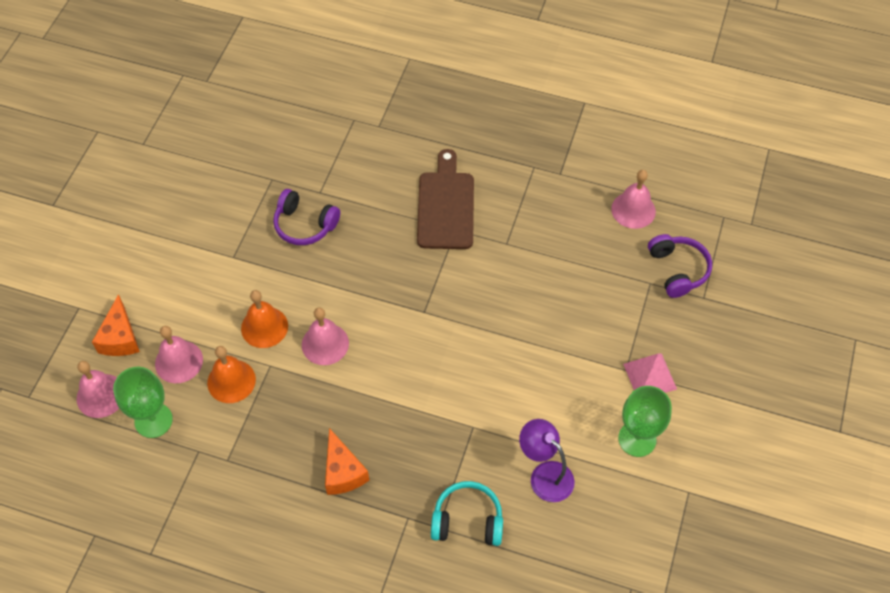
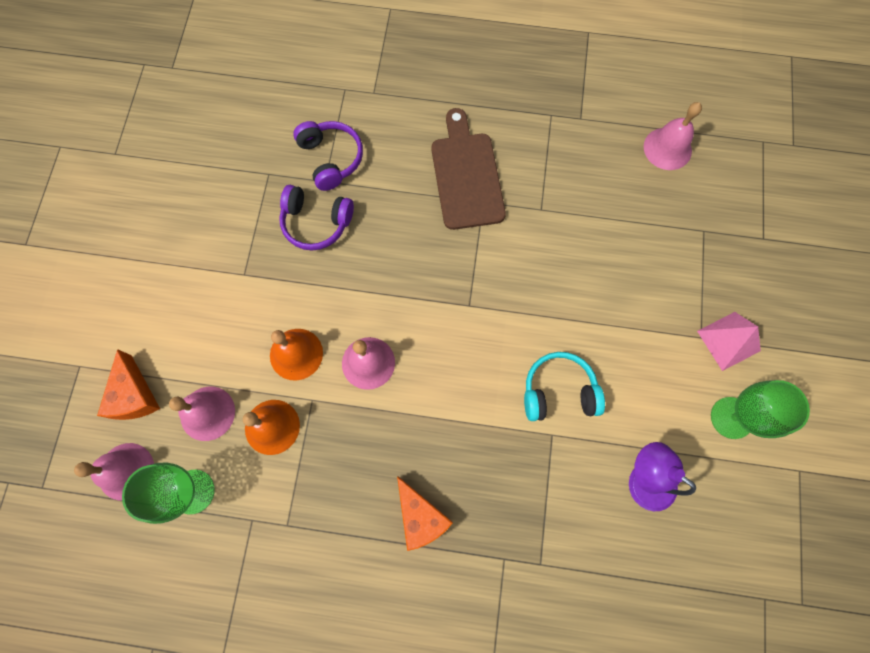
camera: 10 degrees left, 15 degrees up
turquoise headphones [431,481,503,546] -> turquoise headphones moved to [524,352,605,421]
purple headphones [648,234,712,298] -> purple headphones moved to [293,121,363,191]

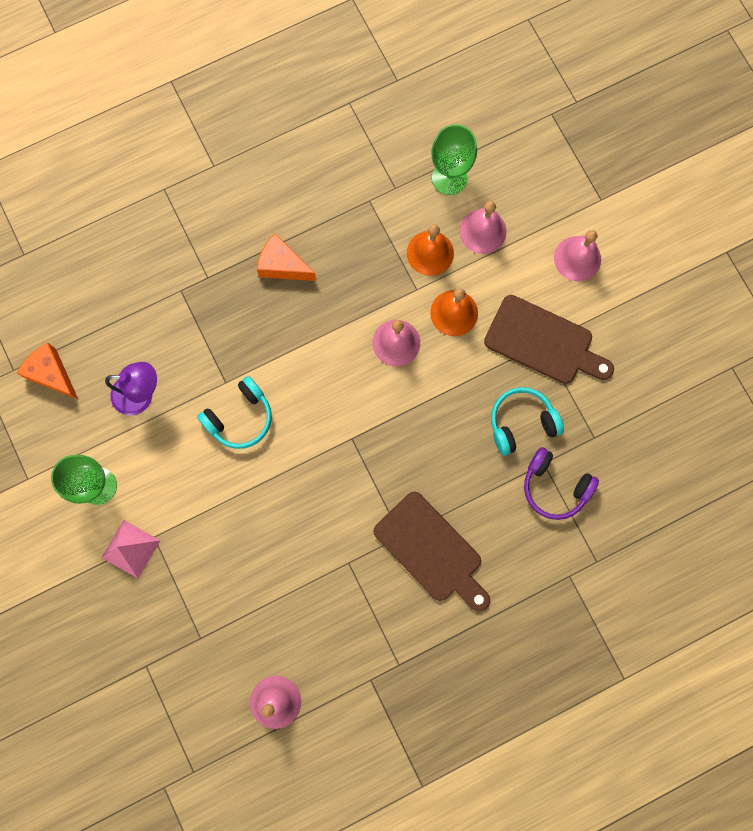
camera: 145 degrees right, 5 degrees up
pink bell [74,443,154,501] -> pink bell moved to [554,230,601,281]
orange cheese [97,349,160,420] -> orange cheese moved to [17,342,79,400]
purple headphones [279,185,354,251] -> turquoise headphones [491,387,564,455]
none -> brown cutting board [484,295,614,384]

